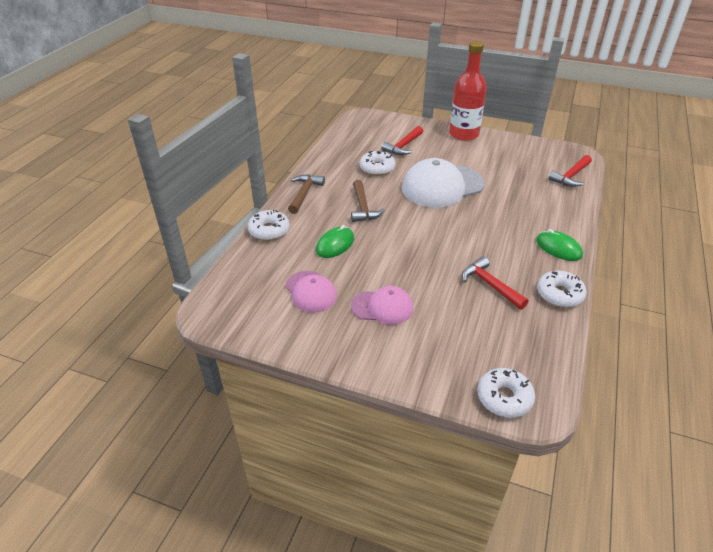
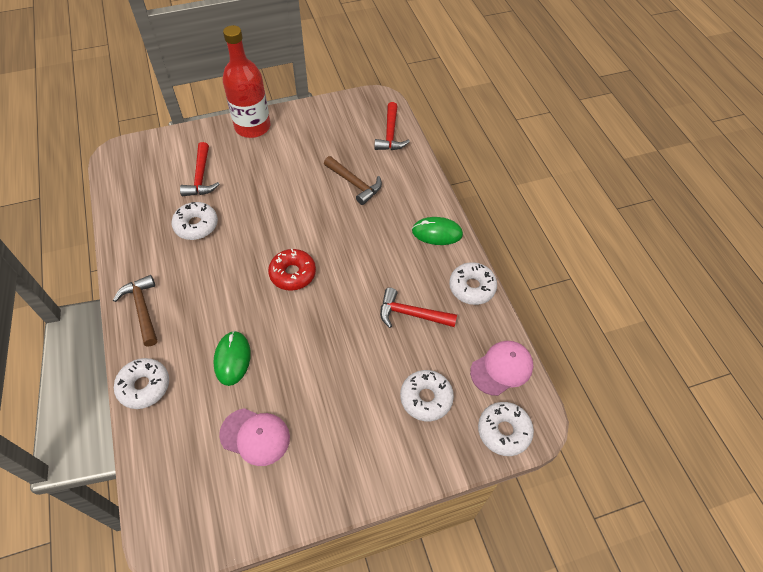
camera: 40 degrees left, 15 degrees up
brown hammer [351,180,385,222] -> brown hammer moved to [324,156,382,205]
pink cap [351,286,413,325] -> pink cap moved to [470,341,533,396]
white cap [402,158,485,208] -> none
none -> red donut [268,249,316,291]
none -> white donut [400,370,454,421]

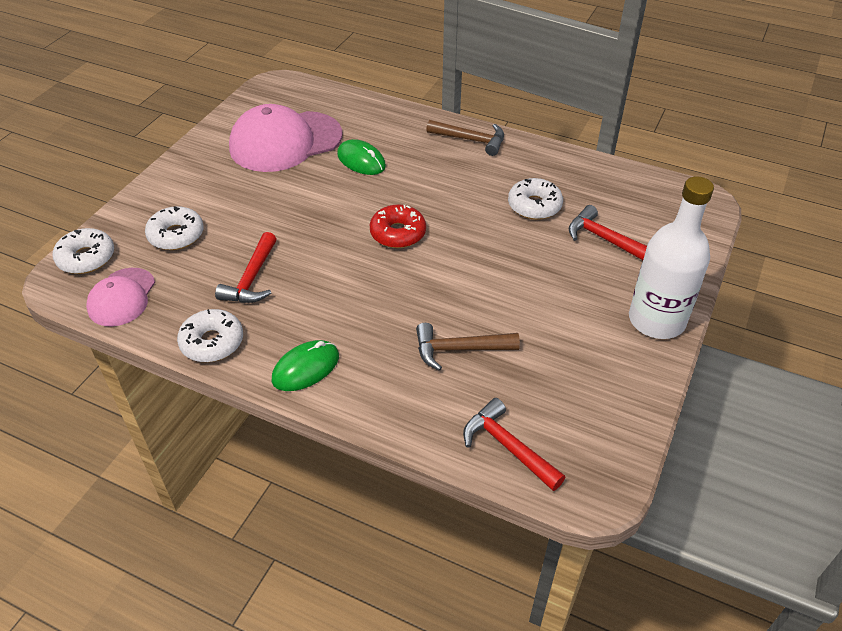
camera: 135 degrees right, 10 degrees down
white donut [114,358,169,409] -> none
pink cap [219,408,290,466] -> pink cap [229,104,342,172], size x1.76
red bottle [223,25,271,138] -> white bottle [629,176,714,339]
red hammer [380,288,457,328] -> red hammer turned 135 degrees clockwise [215,232,276,303]

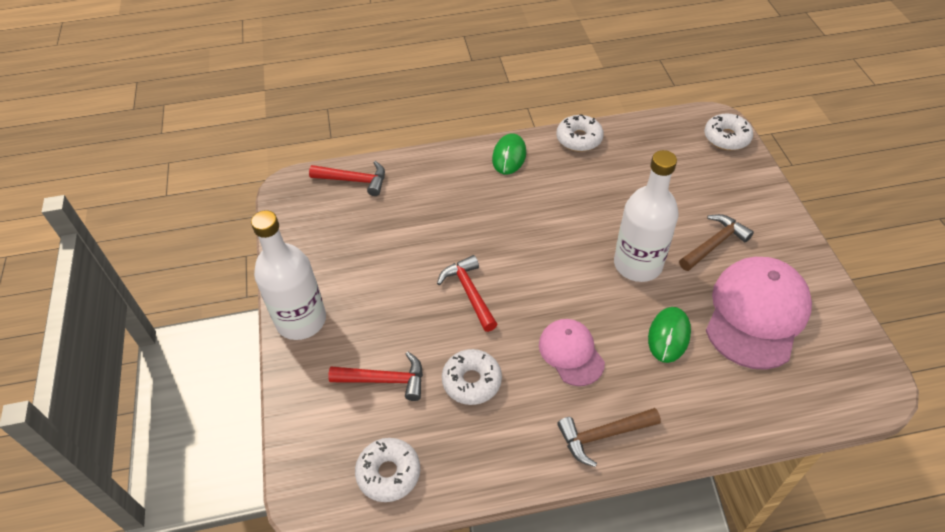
camera: 145 degrees right, 5 degrees up
pink cap [86,268,155,327] -> pink cap moved to [539,319,605,386]
white donut [145,206,204,250] -> white donut moved to [355,438,420,502]
red hammer [215,232,276,303] -> red hammer moved to [437,255,498,332]
green mouse [337,139,386,175] -> green mouse turned 75 degrees counterclockwise [648,307,691,363]
red donut [370,205,426,248] -> none
brown hammer [416,323,520,371] -> brown hammer moved to [679,214,754,271]
none -> white bottle [614,150,679,282]

